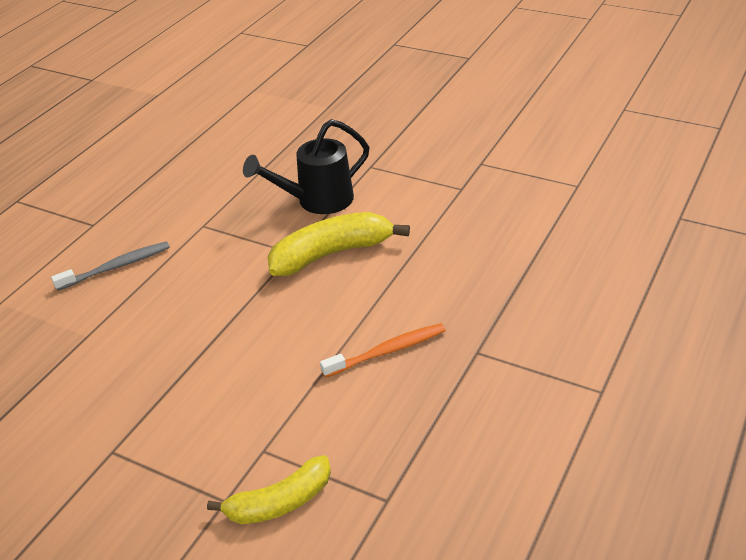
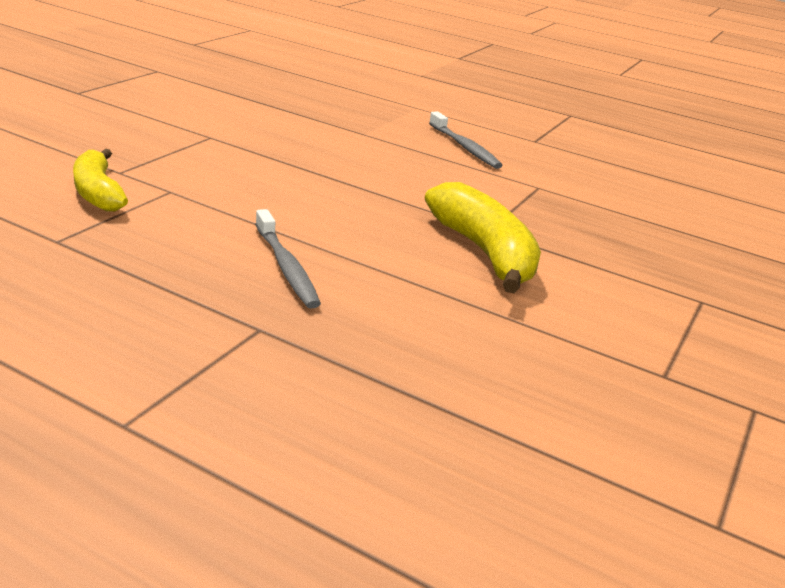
camera: 85 degrees right, 10 degrees down
black watering can [243,119,369,214] -> none
orange toothbrush [320,323,446,378] -> grey toothbrush [255,209,321,309]

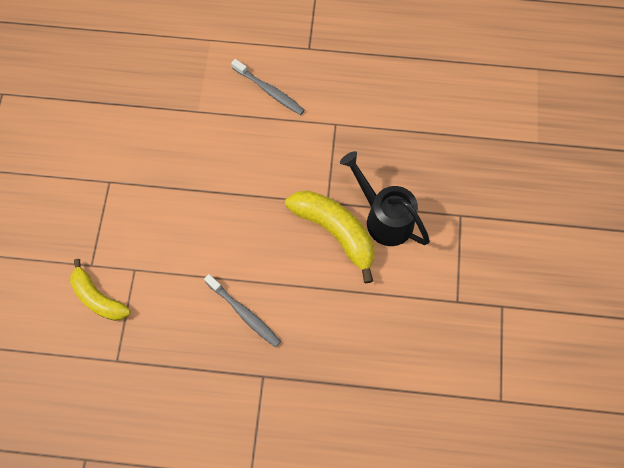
camera: 20 degrees left, 40 degrees up
none -> black watering can [340,151,430,246]

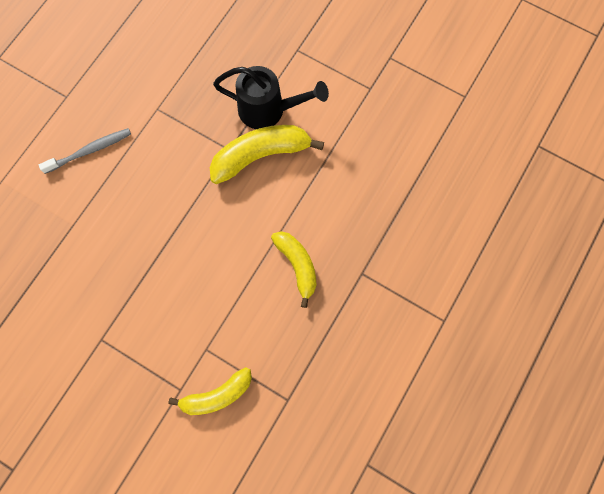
camera: 65 degrees left, 5 degrees up
grey toothbrush [204,274,281,347] -> yellow banana [271,231,316,308]
black watering can [340,151,430,246] -> black watering can turned 150 degrees counterclockwise [213,66,329,129]

